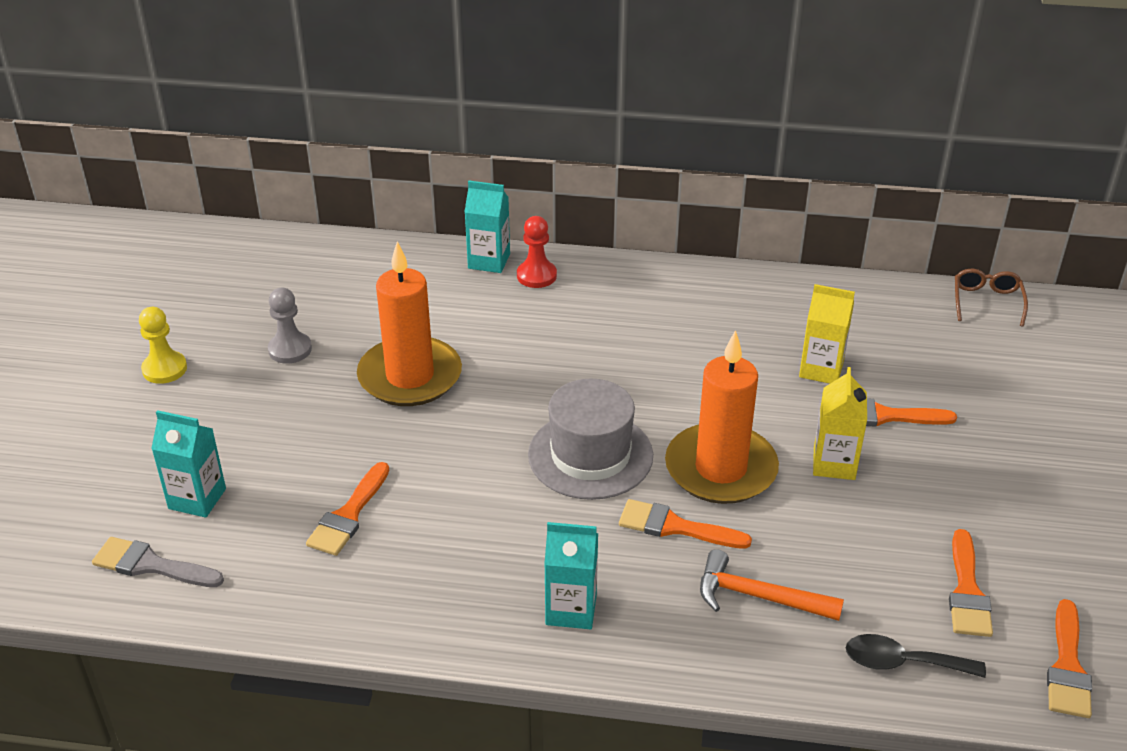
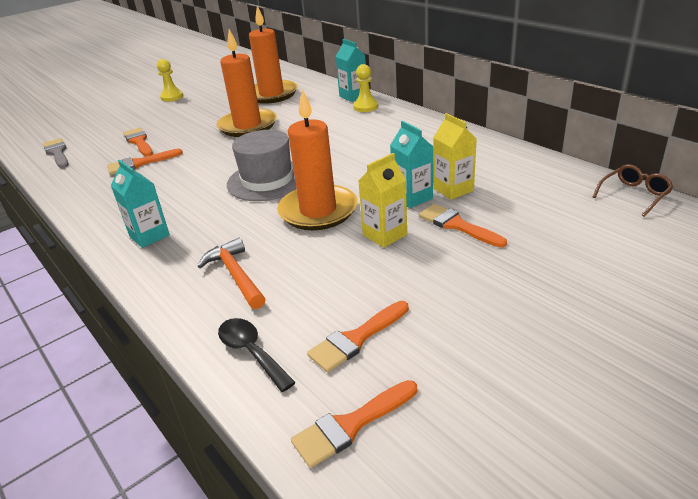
camera: 45 degrees right, 5 degrees down
turquoise carton [151,410,226,518] -> turquoise carton moved to [390,121,433,208]
grey pawn [268,288,312,364] -> none
red pawn [517,216,557,288] -> yellow pawn [353,64,378,112]
orange brush [619,499,752,549] -> orange brush moved to [123,128,153,156]
none -> orange candle [249,6,298,104]

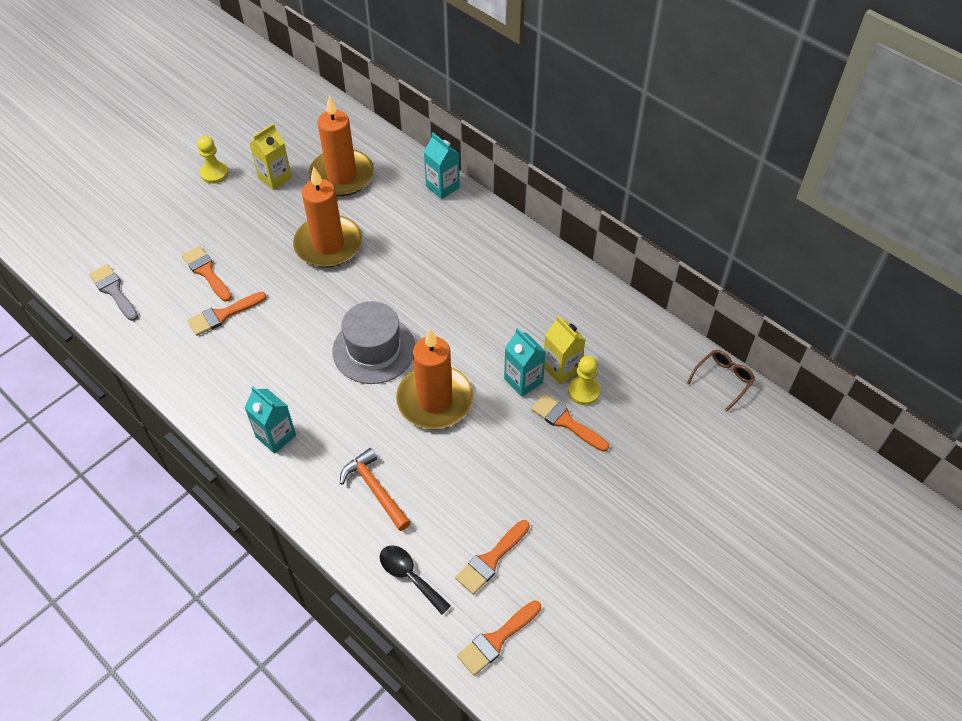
camera: 10 degrees left, 20 degrees up
yellow pawn [353,64,378,112] -> yellow pawn moved to [568,356,600,405]
yellow carton [359,153,407,248] -> yellow carton moved to [249,123,292,190]

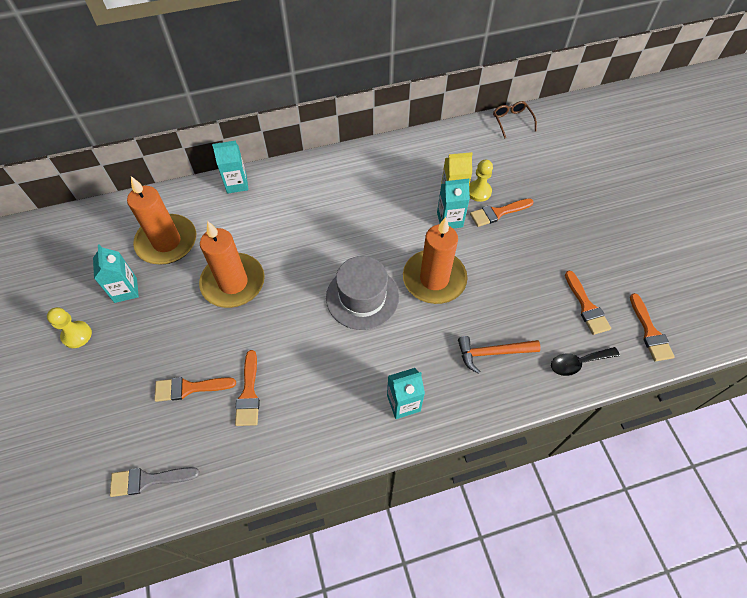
camera: 60 degrees left, 5 degrees up
yellow carton [249,123,292,190] -> turquoise carton [93,244,139,303]

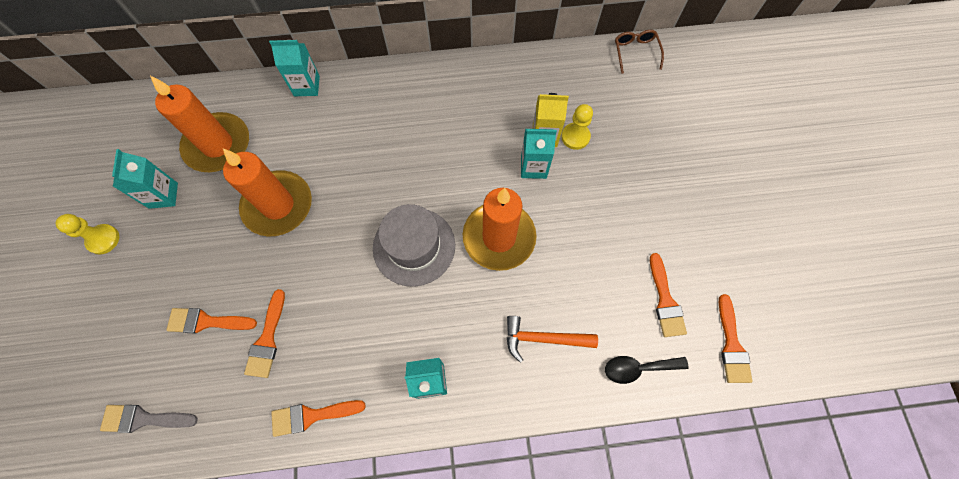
camera: 10 degrees right, 10 degrees up
orange brush [470,198,534,227] -> orange brush moved to [271,400,366,437]

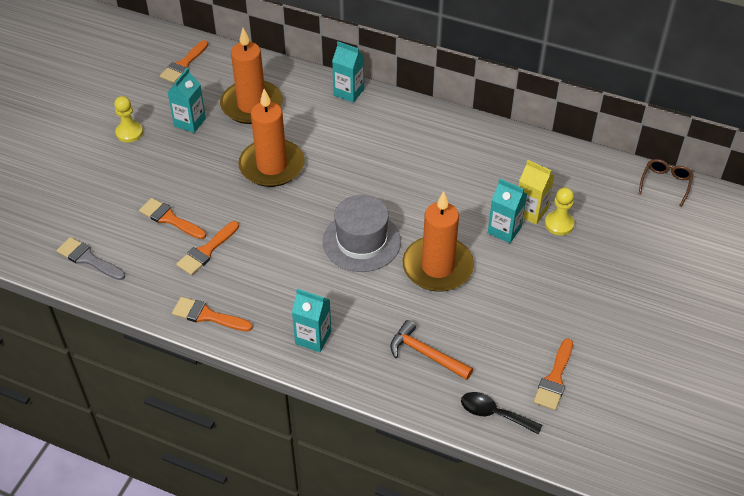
camera: 30 degrees right, 20 degrees down
orange brush [719,294,753,383] -> orange brush moved to [160,40,208,83]

